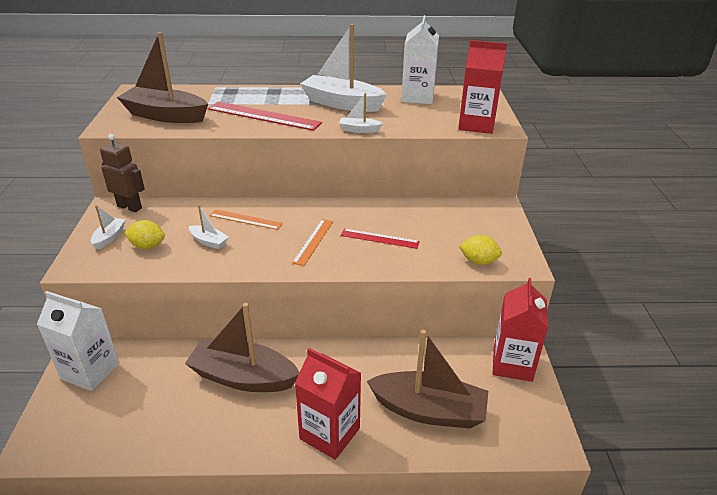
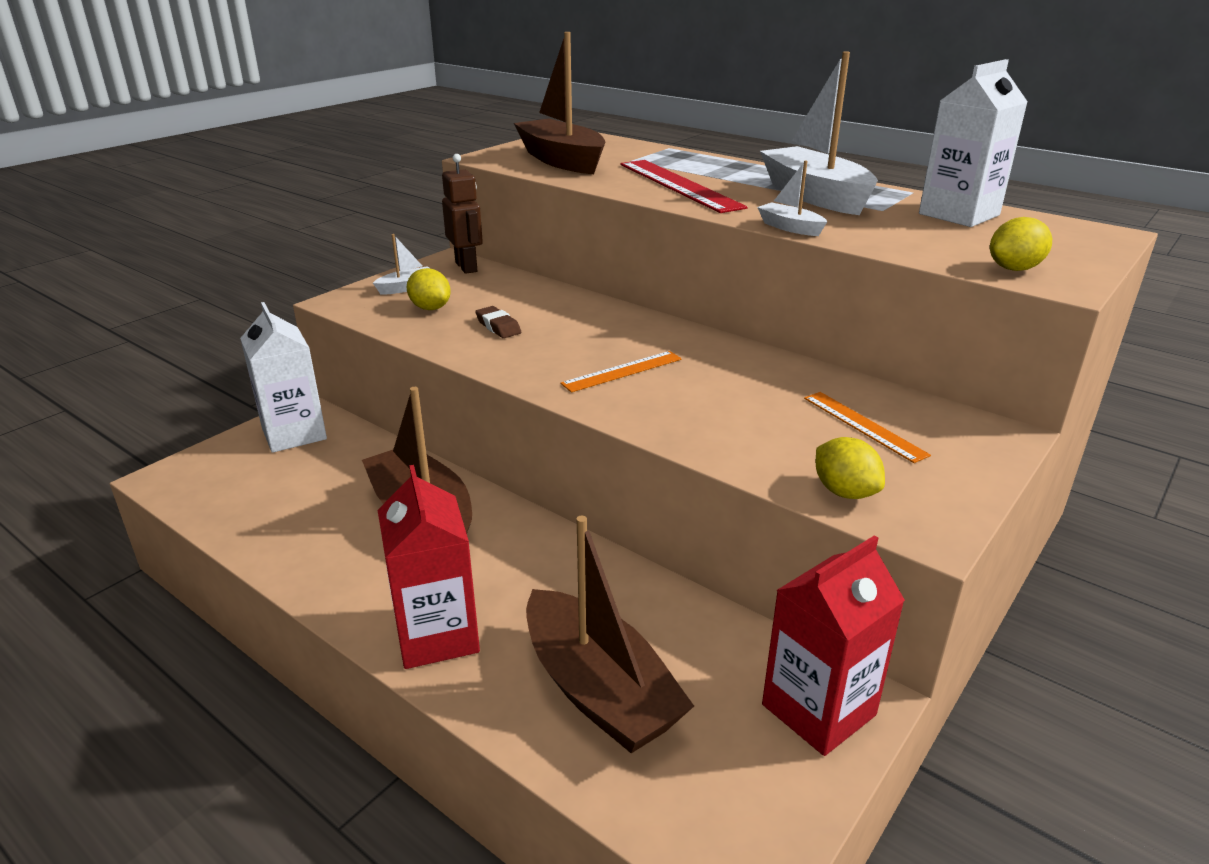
camera: 40 degrees right, 5 degrees down
white boat [189,205,229,249] -> brown eraser [475,306,521,338]
orange ruler [209,209,283,230] -> orange ruler moved to [804,392,931,463]
red ruler [340,229,420,249] -> none
red carton [458,40,507,134] -> yellow lemon [990,217,1052,271]

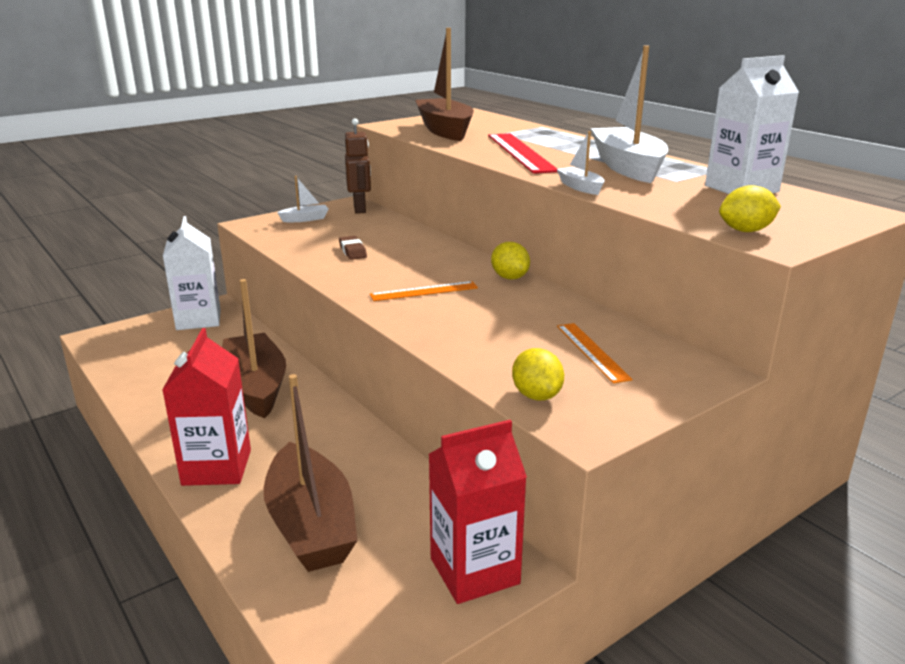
camera: 15 degrees right, 5 degrees down
yellow lemon [406,268,451,310] -> yellow lemon moved to [491,242,530,279]

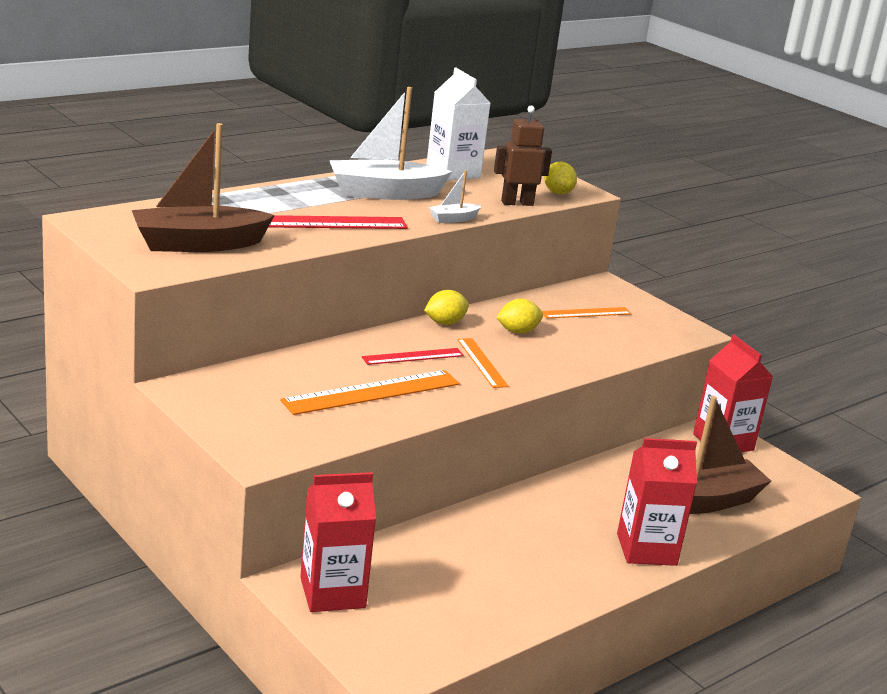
camera: 95 degrees left, 0 degrees up
white carton [163,216,221,330] -> red carton [300,472,376,612]
brown boat [222,279,286,418] -> none
white boat [277,176,328,222] -> none
brown eraser [339,236,367,260] -> orange ruler [280,370,460,415]
brown robot [345,118,371,214] -> brown robot moved to [494,106,552,206]
yellow lemon [512,348,564,401] -> yellow lemon moved to [496,299,543,334]
none -> red ruler [362,348,464,365]

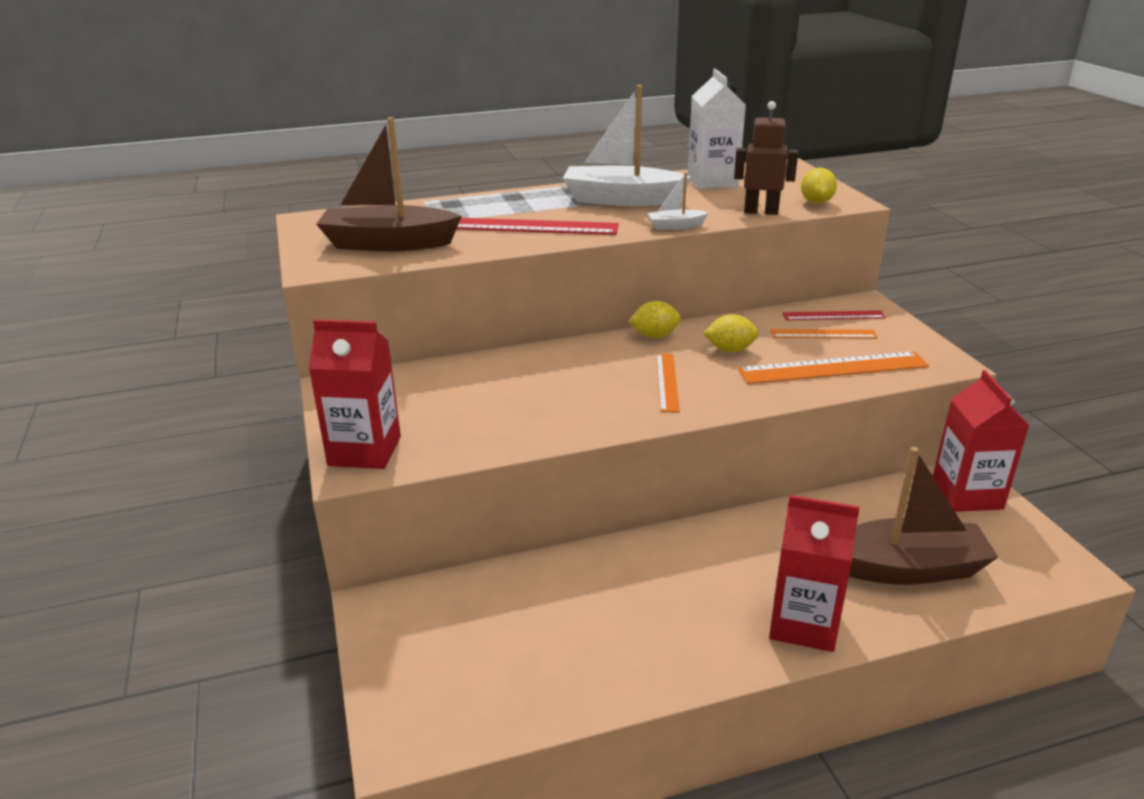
camera: 25 degrees right, 5 degrees up
orange ruler [280,370,460,415] -> orange ruler moved to [738,351,929,384]
red carton [300,472,376,612] -> red carton moved to [309,319,401,469]
red ruler [362,348,464,365] -> red ruler moved to [782,310,886,320]

